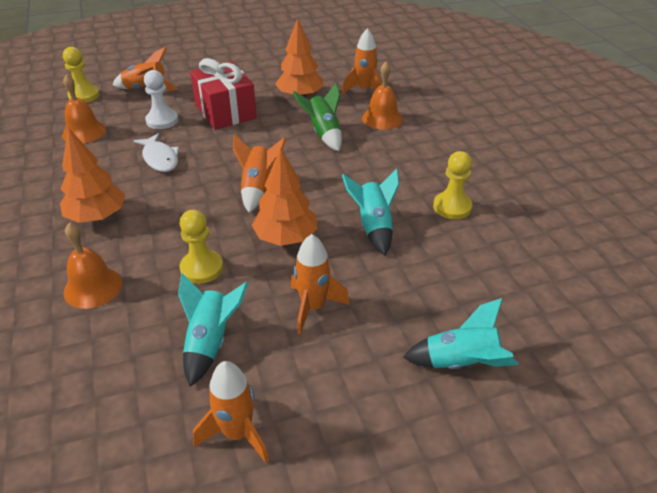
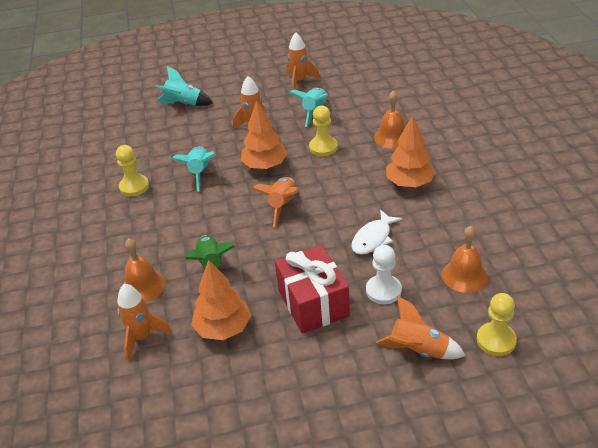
camera: 170 degrees left, 0 degrees up
white fish [133,133,179,172] -> white fish turned 120 degrees counterclockwise [351,210,403,255]

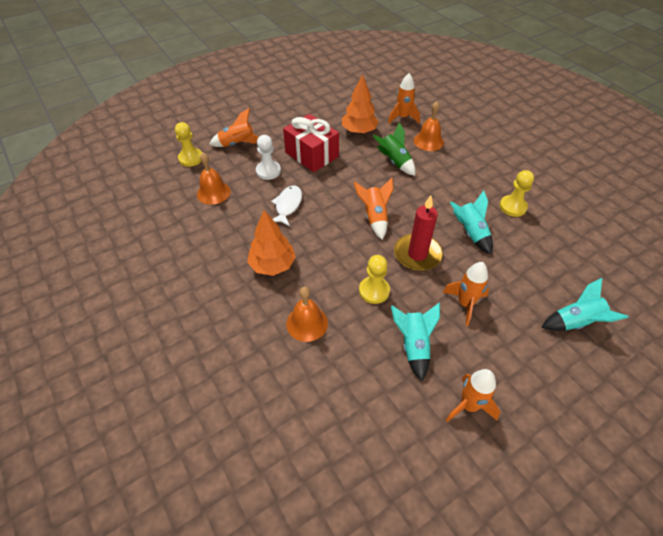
camera: 155 degrees right, 10 degrees up
orange tree [241,100,287,169] -> red candle [394,195,443,271]

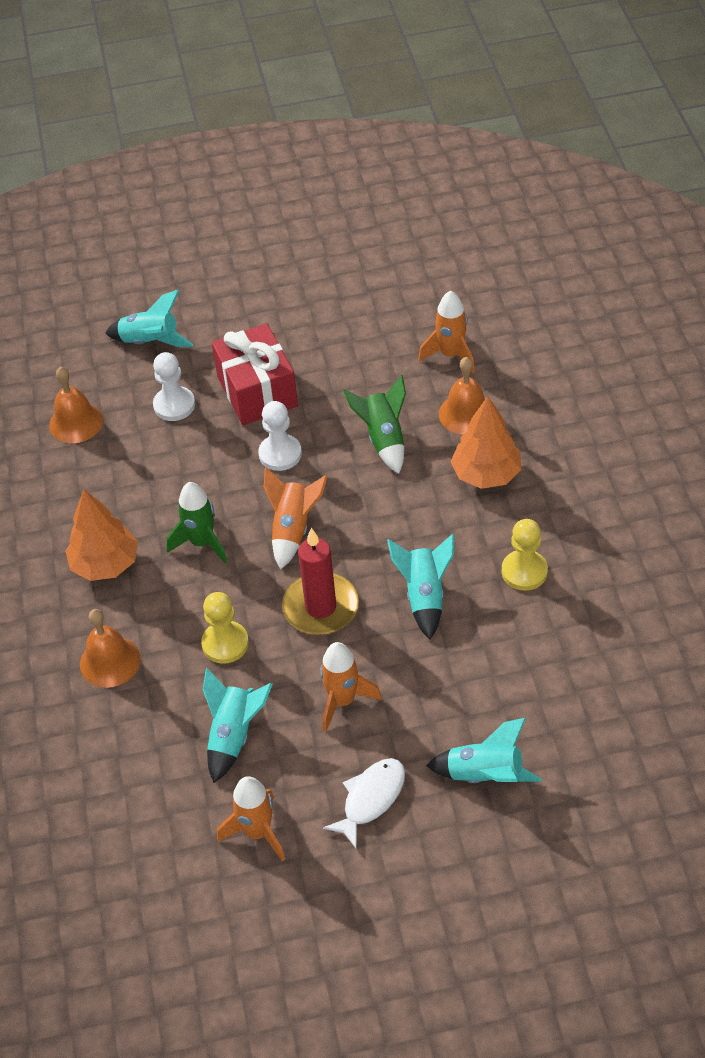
camera: 25 degrees right, 0 degrees up
yellow pawn [175,122,202,167] -> none
orange rocket [209,108,259,147] -> turquoise rocket [105,290,194,347]
white fish [271,185,302,226] -> white fish moved to [323,758,405,848]
orange tree [342,74,379,134] -> orange tree moved to [450,396,521,489]
none -> green rocket [166,482,227,564]
none -> white pawn [258,401,302,471]

